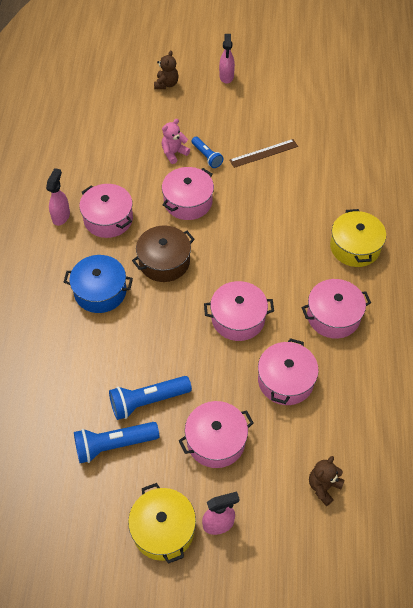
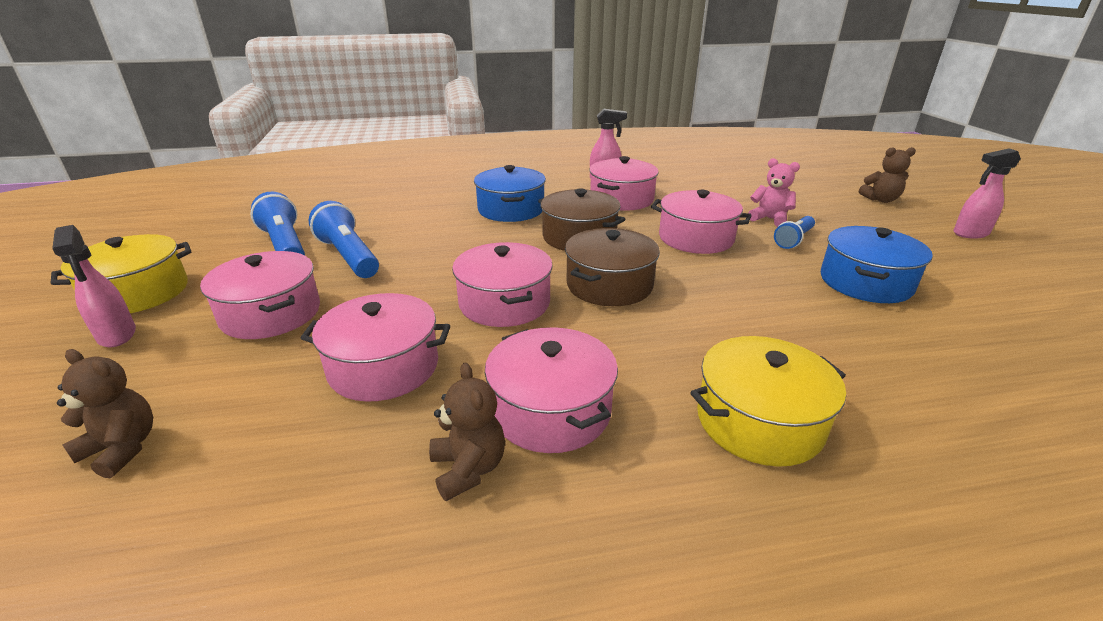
camera: 75 degrees right, 25 degrees down
brown ruler [229,139,298,168] -> blue pot [821,226,933,303]
none -> brown teddy bear [429,362,505,501]
none -> brown pot [565,228,660,306]

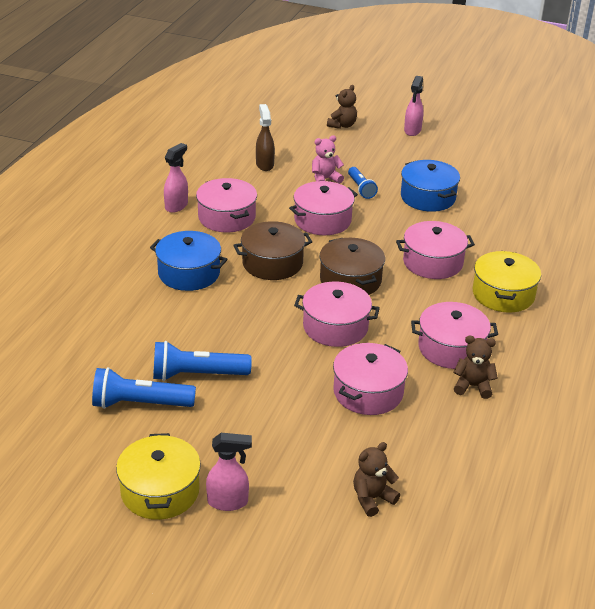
camera: 60 degrees left, 5 degrees up
pink pot [200,251,320,339] -> pink pot moved to [396,221,475,279]
none -> brown spray bottle [256,104,275,171]

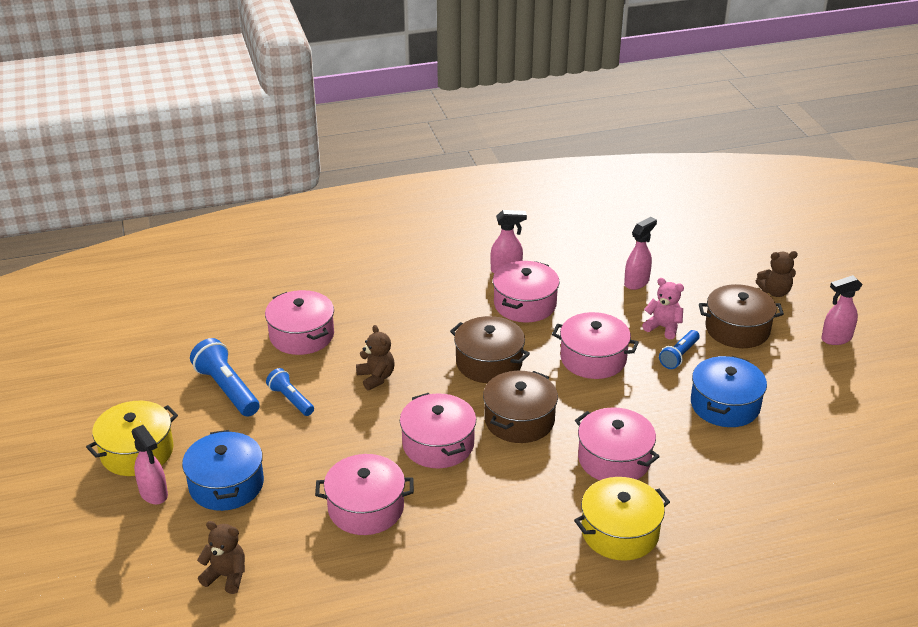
camera: 55 degrees right, 0 degrees up
blue pot [150,231,227,291] -> blue pot moved to [182,430,264,511]
blue flashlight [153,341,252,381] -> blue flashlight [266,368,314,416], size x0.62
brown spray bottle [256,104,275,171] -> pink spray bottle [624,217,657,290]
pink pot [411,302,498,369] -> pink pot moved to [265,290,334,355]
brown teddy bear [453,336,498,399] -> brown teddy bear moved to [356,325,395,390]
none -> brown pot [699,284,784,348]

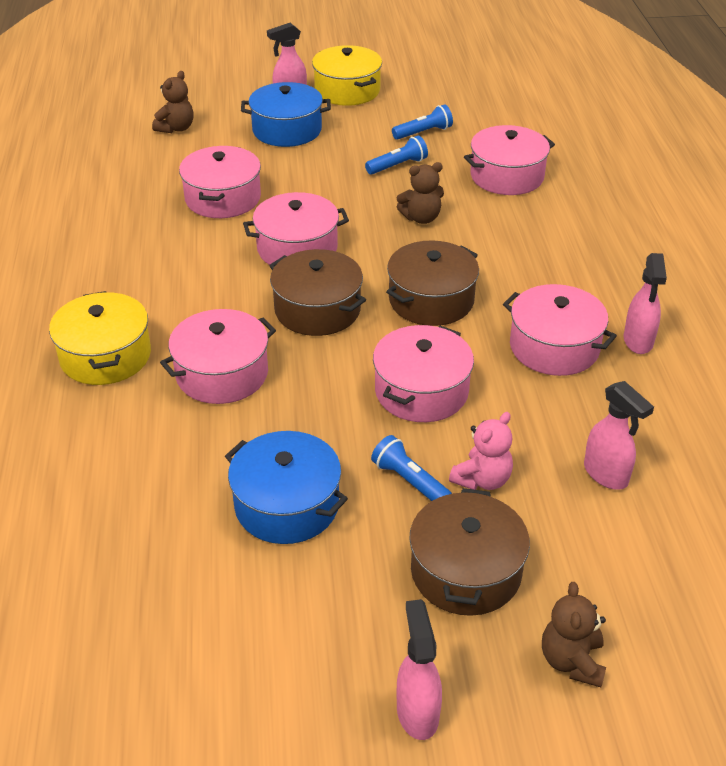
camera: 100 degrees right, 5 degrees up
blue flashlight [190,338,259,417] -> blue flashlight [392,104,453,140], size x0.62

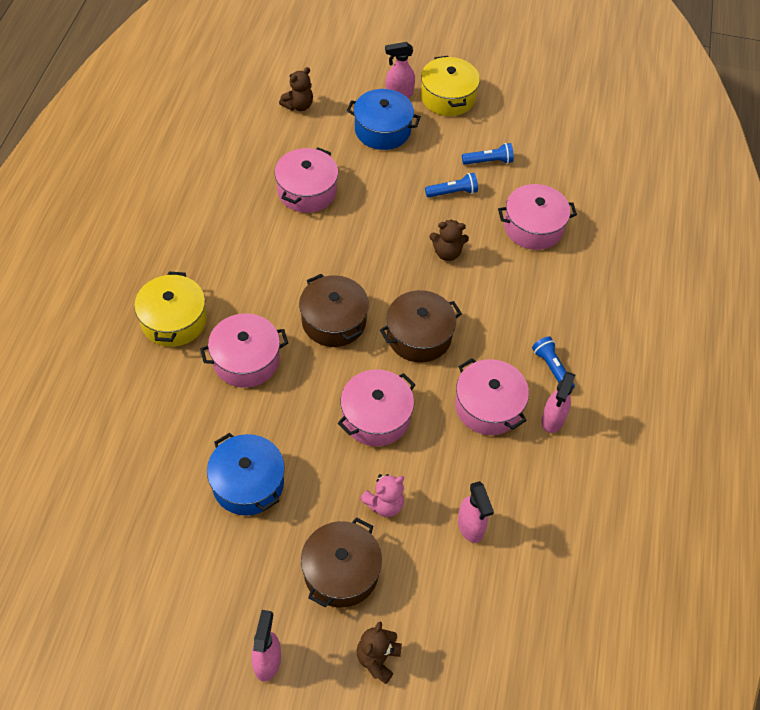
camera: 15 degrees right, 15 degrees up
pink pot [243,192,349,265] -> none
blue flashlight [371,435,452,501] -> blue flashlight moved to [532,336,575,389]

